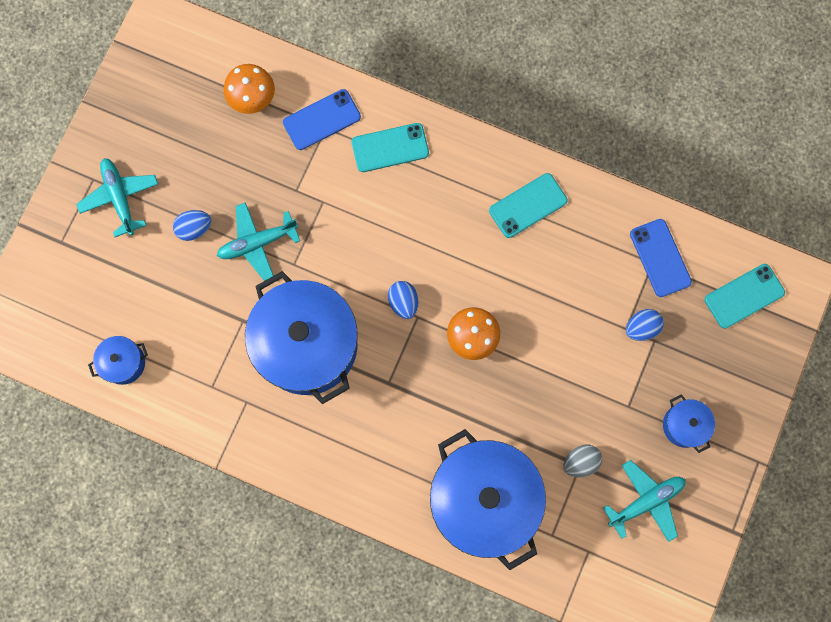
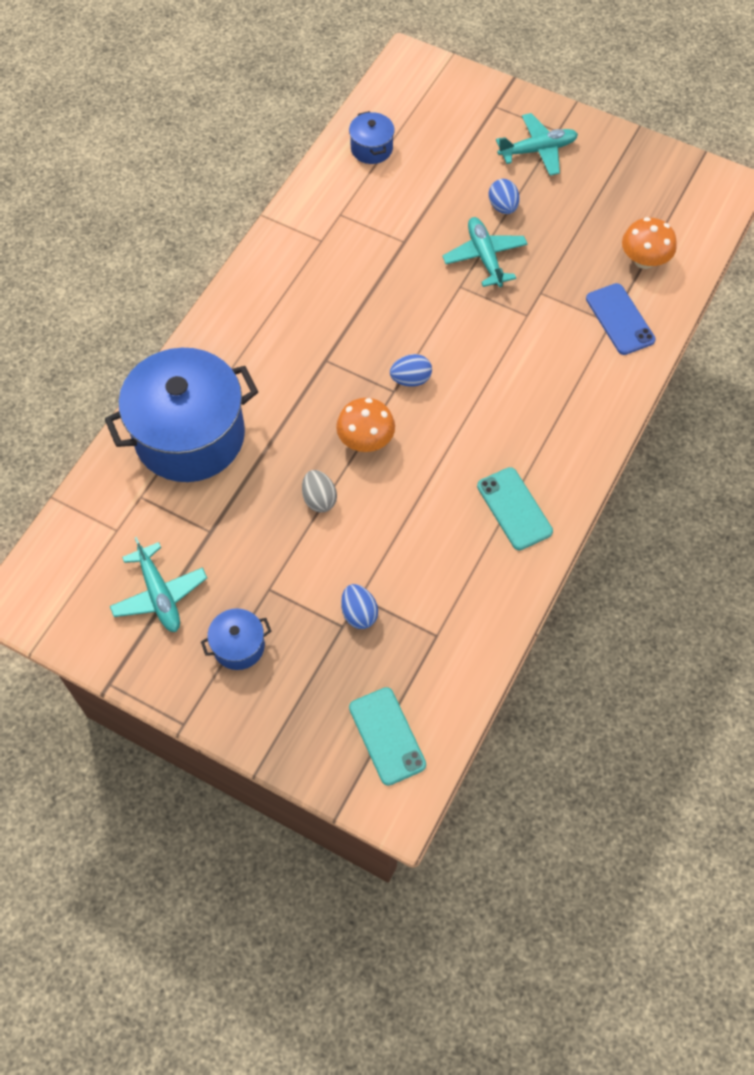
camera: 95 degrees right, 15 degrees down
blue pot [245,271,358,404] -> none
turquoise phone [352,123,429,172] -> none
grey egg [564,444,602,478] -> grey egg moved to [302,470,337,513]
blue phone [630,219,692,297] -> none

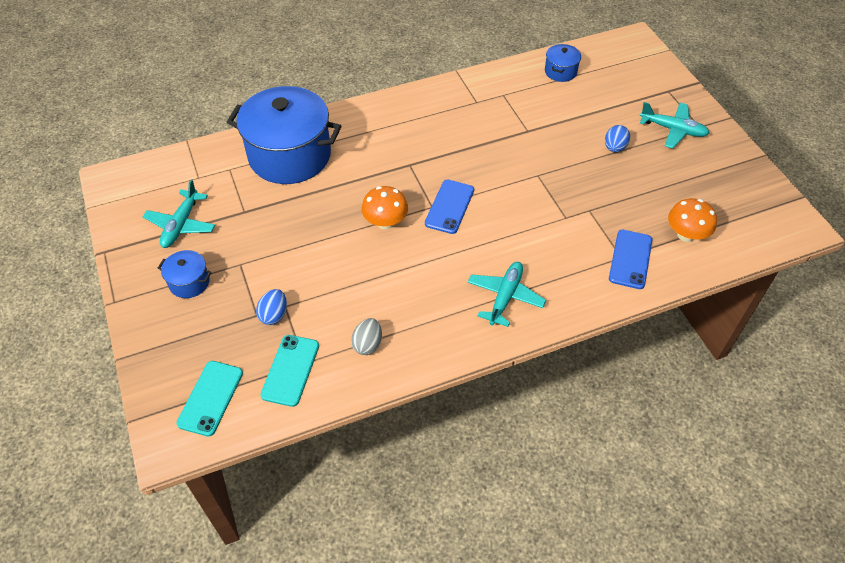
camera: 40 degrees right, 10 degrees down
grey egg [302,470,337,513] -> grey egg moved to [351,318,382,355]
blue egg [390,354,432,387] -> blue phone [425,180,474,234]
turquoise plane [442,217,528,287] -> turquoise plane moved to [468,262,546,327]
turquoise phone [477,467,553,550] -> turquoise phone moved to [260,335,319,407]

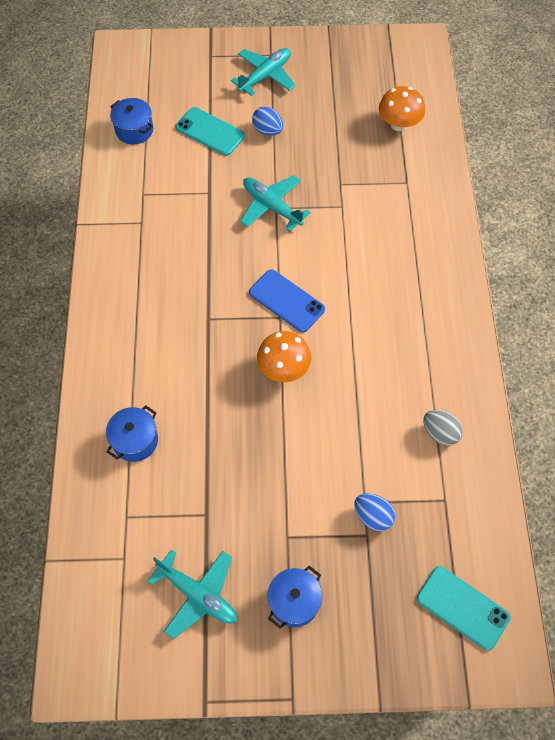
camera: 70 degrees left, 10 degrees up
blue pot [227,86,341,184] -> blue pot [106,405,158,462], size x0.43
turquoise phone [260,335,319,407] -> turquoise phone moved to [175,107,245,156]
turquoise plane [468,262,546,327] -> turquoise plane moved to [240,175,311,232]
blue phone [609,230,652,289] -> none

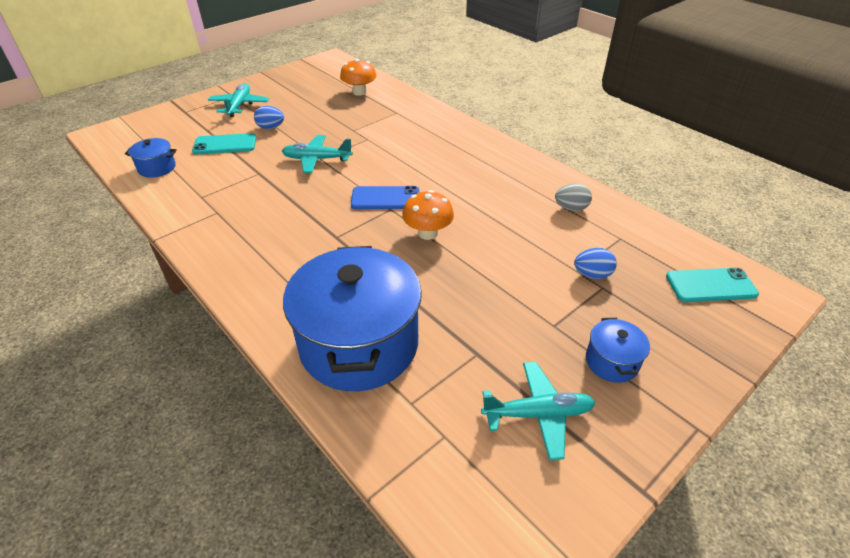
camera: 40 degrees left, 20 degrees down
blue pot [106,405,158,462] -> blue pot [283,246,422,391], size x2.31

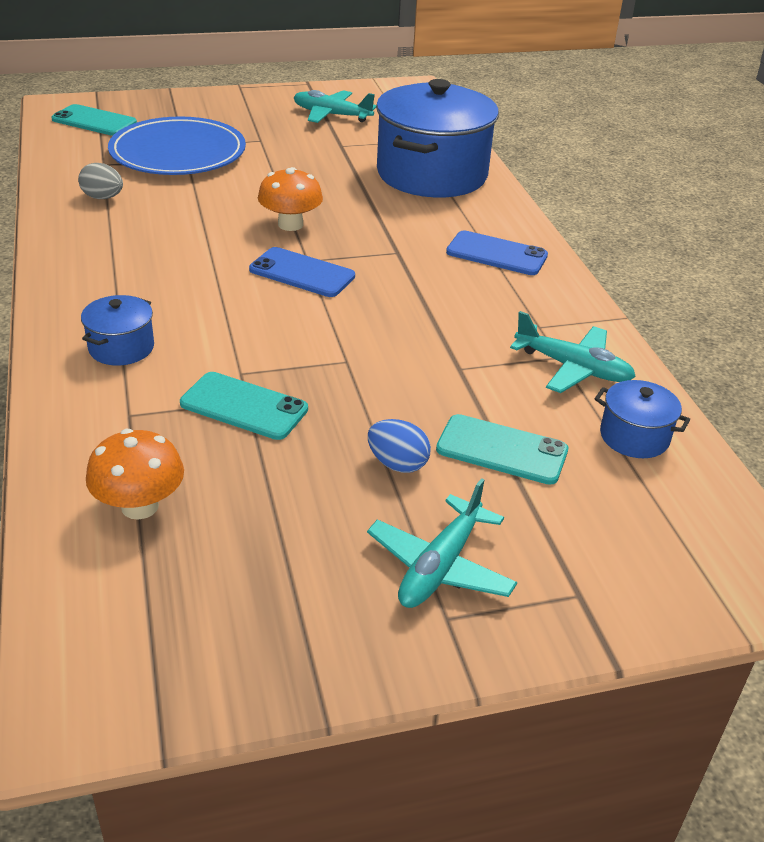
camera: 155 degrees left, 5 degrees down
turquoise plane [282,135,353,173] -> turquoise plane moved to [510,311,636,393]
blue egg [574,248,617,279] -> blue plate [108,116,246,175]
blue pot [586,318,650,383] -> blue pot moved to [81,295,154,365]
none -> turquoise phone [180,372,308,440]
none -> blue phone [446,230,548,275]

